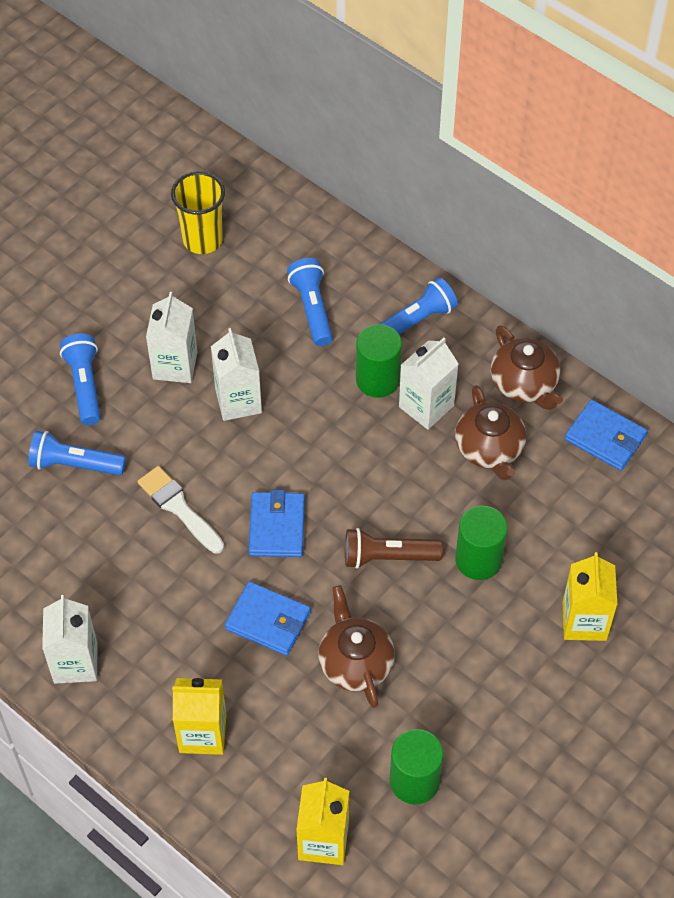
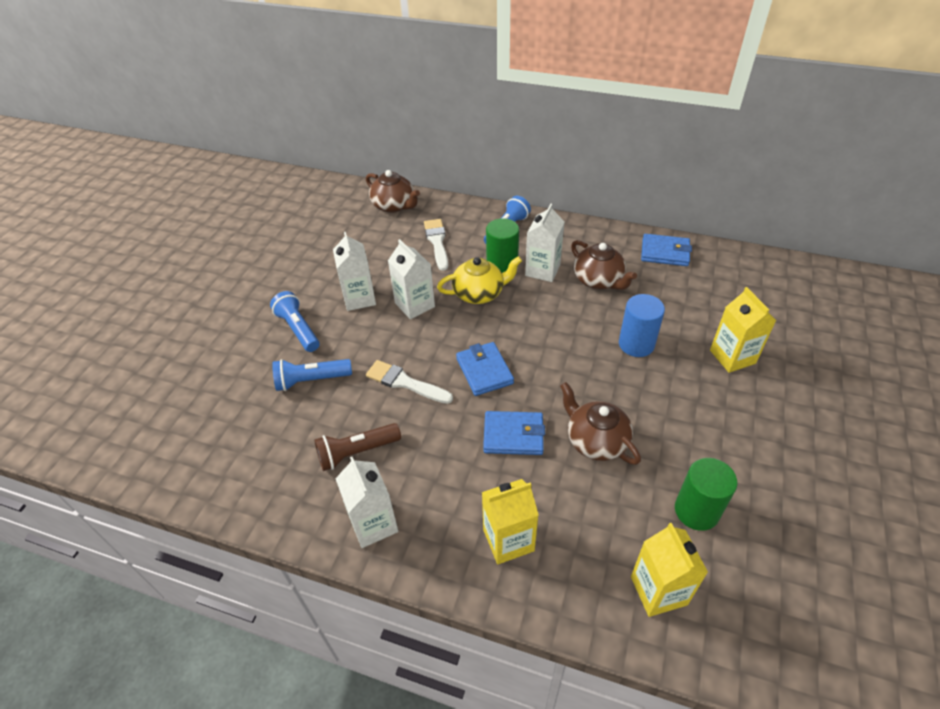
camera: 20 degrees left, 10 degrees down
yellow cup [171,171,225,254] -> none
blue flashlight [287,258,333,346] -> white brush [424,219,448,271]
brown flashlight [345,528,443,569] -> brown flashlight moved to [314,423,401,471]
green cylinder [455,506,508,580] -> blue cylinder [619,294,665,357]
brown teapot [491,325,563,410] -> brown teapot moved to [366,170,420,213]
none -> yellow teapot [437,256,522,304]

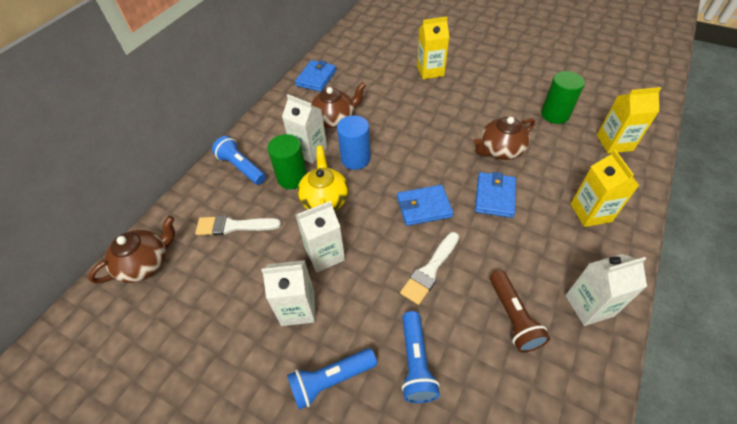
camera: 80 degrees left, 5 degrees up
blue cylinder [619,294,665,357] -> blue cylinder moved to [337,115,371,170]

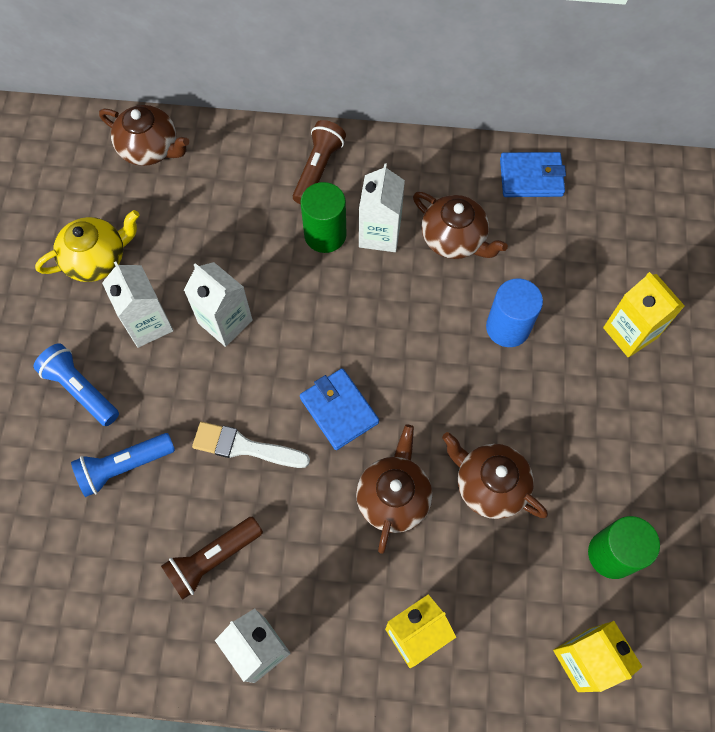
camera: 65 degrees right, 15 degrees up
white brush [195,215,281,236] -> none
blue flashlight [212,136,266,185] -> brown flashlight [293,120,346,205]
yellow teapot [297,146,349,211] -> yellow teapot moved to [35,210,140,282]
blue cylinder [337,115,371,170] -> blue cylinder moved to [486,278,543,347]
blue wallet [475,172,516,218] -> brown teapot [356,424,432,554]

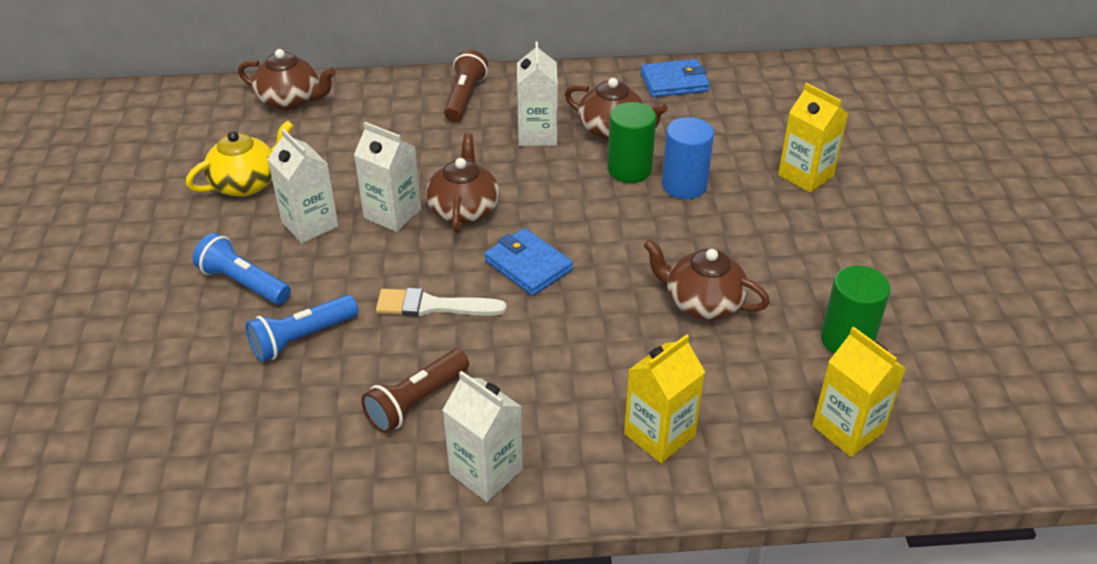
camera: 10 degrees left, 25 degrees down
green cylinder [301,182,347,253] -> green cylinder moved to [607,102,656,183]
brown teapot [356,424,432,554] -> brown teapot moved to [426,133,499,233]

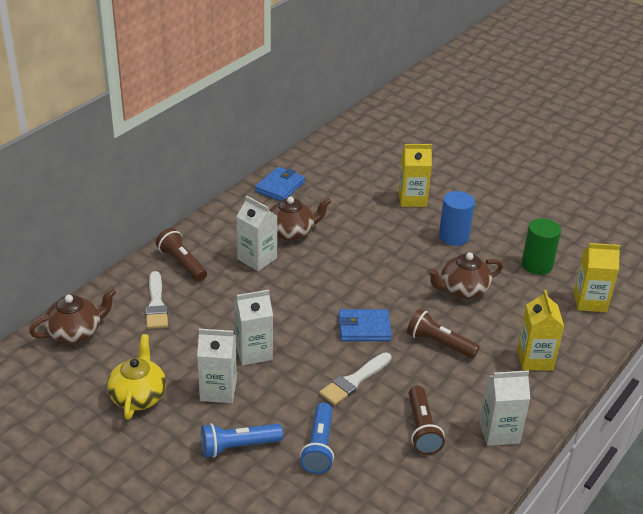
camera: 50 degrees left, 5 degrees down
brown teapot [426,133,499,233] -> none
green cylinder [607,102,656,183] -> none
blue cylinder [662,117,714,199] -> blue cylinder moved to [439,191,475,246]
none -> white brush [145,271,168,329]
none -> brown flashlight [407,309,480,359]

